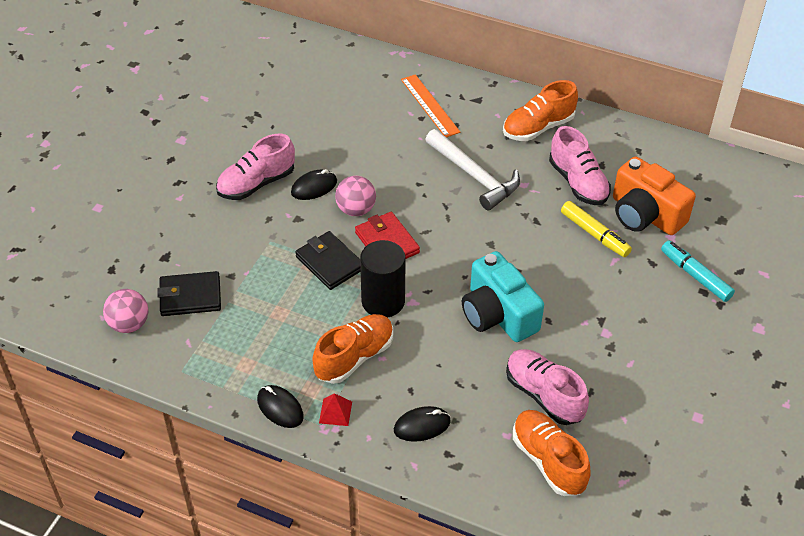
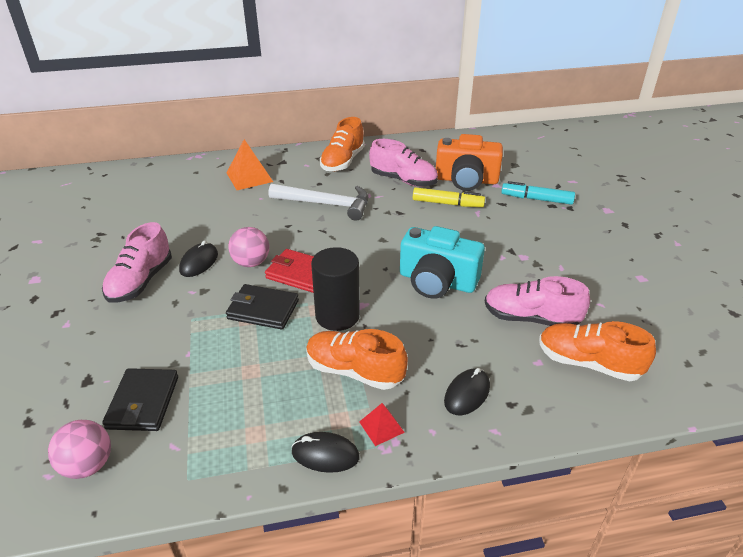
camera: 35 degrees left, 10 degrees down
black wallet [158,271,221,316] -> black wallet turned 45 degrees counterclockwise [102,368,178,431]
orange shoe [312,314,393,384] -> orange shoe turned 75 degrees counterclockwise [306,329,408,390]
orange ruler [401,74,460,138] -> orange pyramid [227,139,273,190]

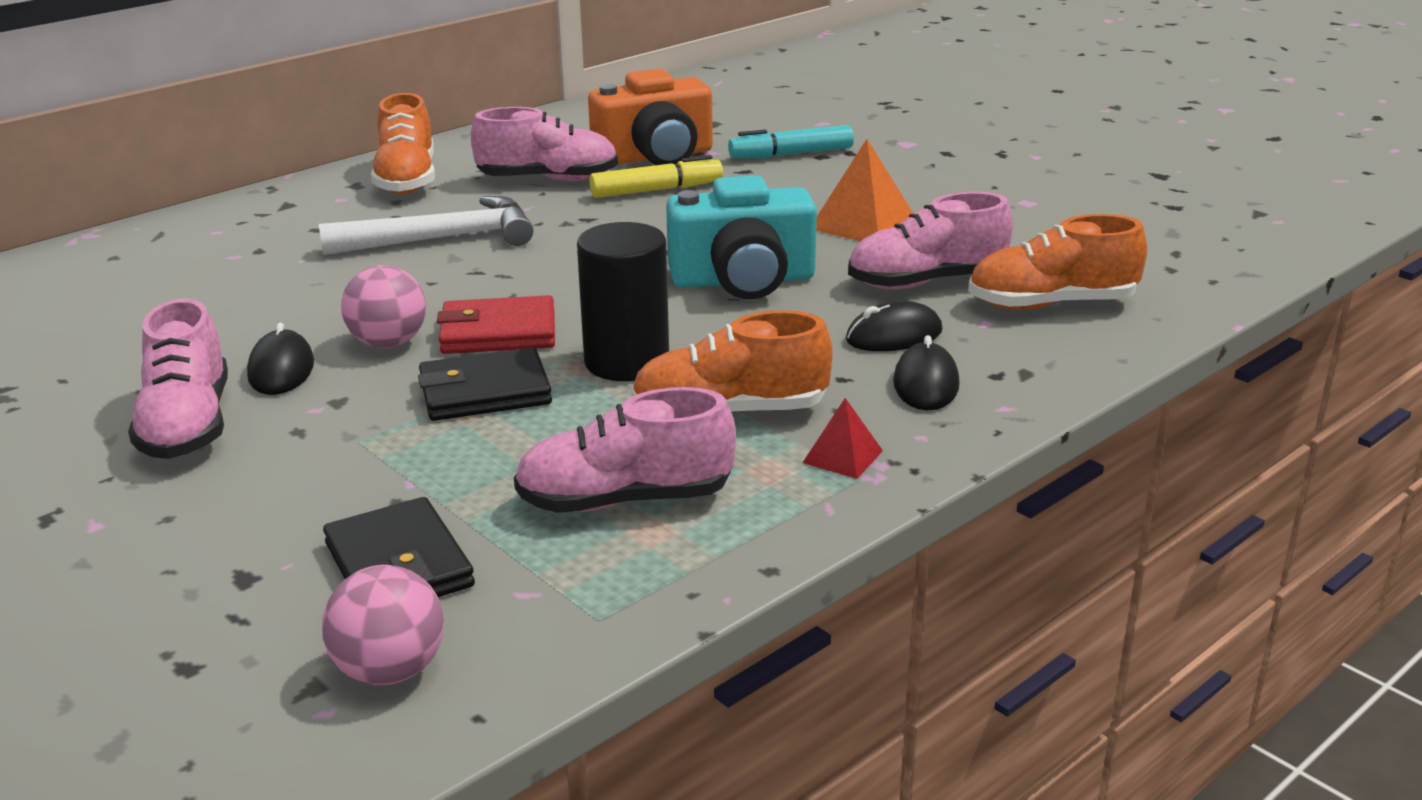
camera: 30 degrees left, 10 degrees down
orange pyramid [227,139,273,190] -> orange pyramid moved to [816,139,913,241]
black mouse [291,432,360,473] -> black mouse moved to [846,301,943,351]
none -> pink shoe [514,387,736,513]

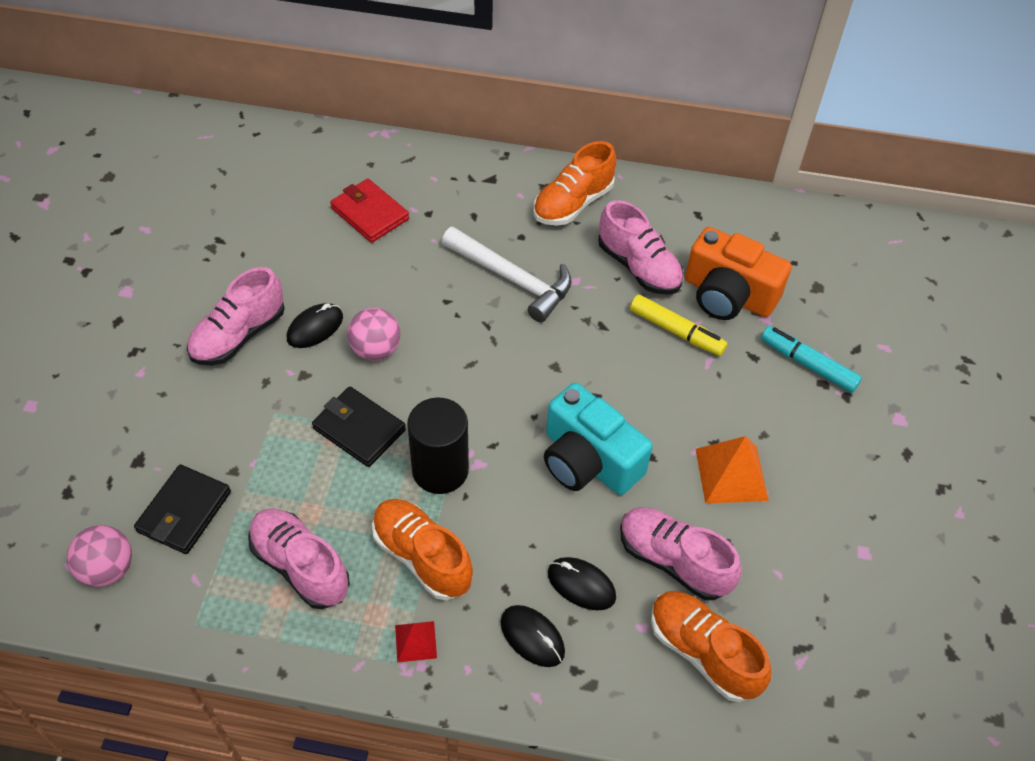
camera: 50 degrees right, 25 degrees up
red wallet [437,295,555,354] -> red wallet moved to [330,179,409,243]
black mouse [893,335,959,410] -> black mouse turned 75 degrees clockwise [501,605,565,667]

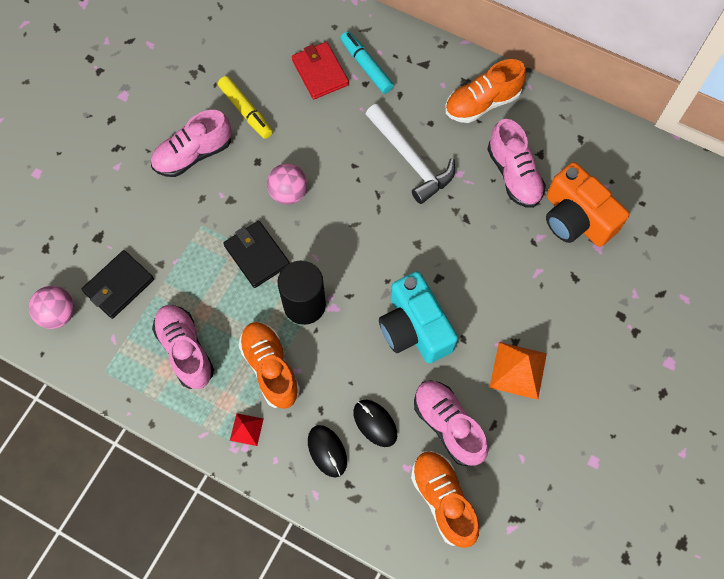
camera: 20 degrees right, 15 degrees up
black mouse [287,303,343,348] -> none
yellow marker [630,294,728,356] -> yellow marker moved to [218,76,273,139]
turquoise marker [761,326,862,393] -> turquoise marker moved to [340,31,394,94]

